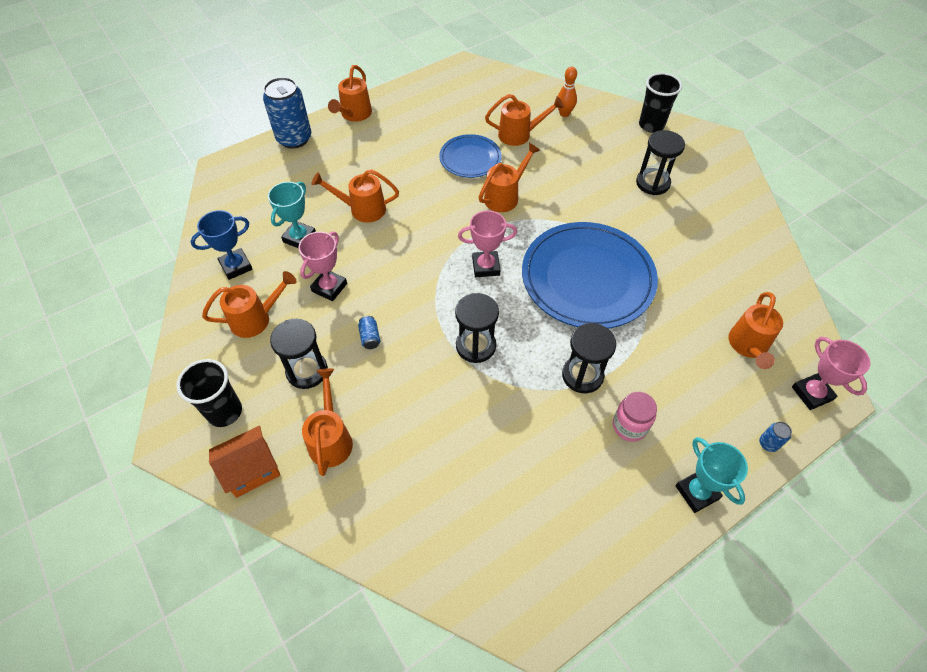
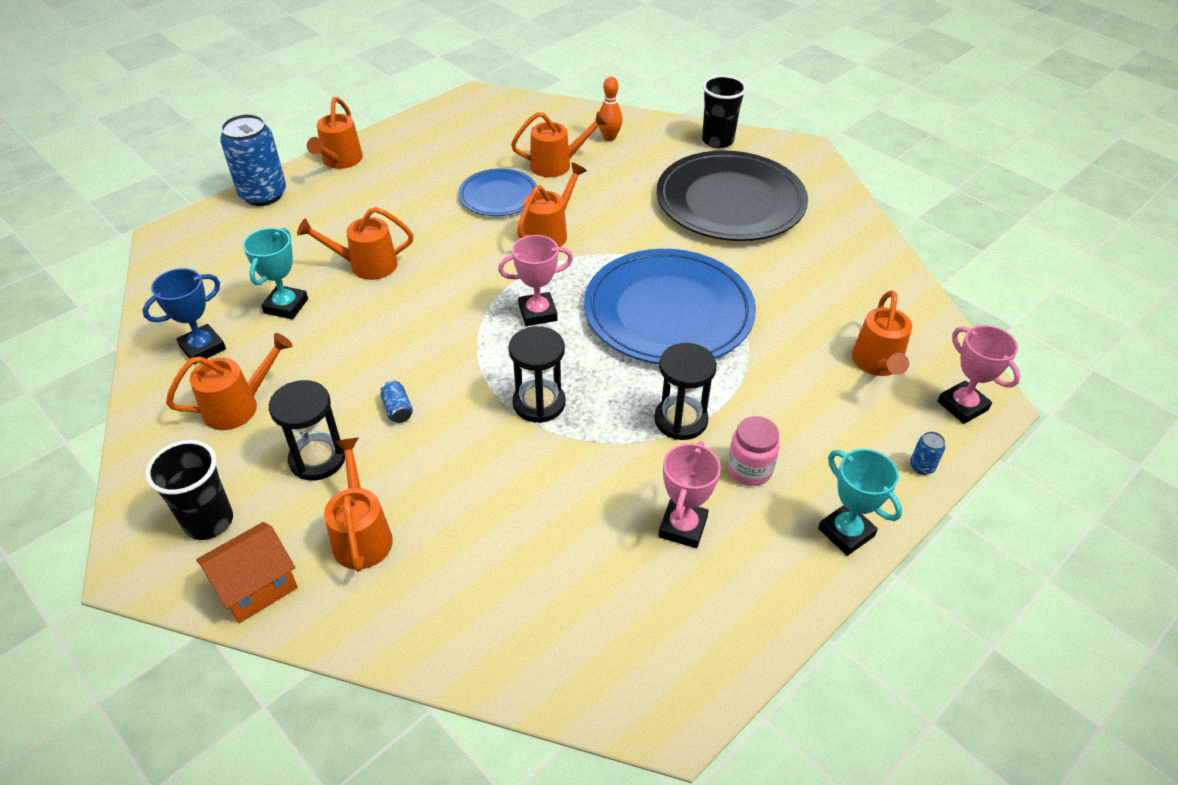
camera: 10 degrees left, 10 degrees down
pink trophy [298,231,347,301] -> pink trophy moved to [658,441,721,548]
black hourglass [636,130,685,195] -> black plate [657,150,808,241]

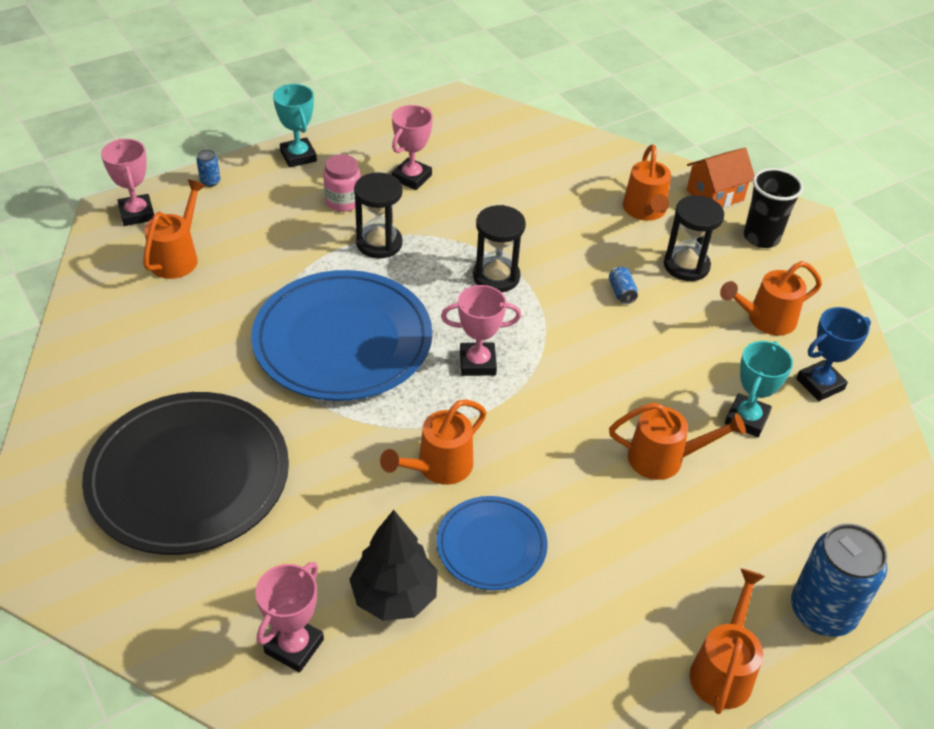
camera: 170 degrees left, 0 degrees up
orange watering can [511,111,608,177] -> black tree [349,510,438,621]
orange bowling pin [599,77,623,141] -> pink trophy [255,562,324,673]
black cup [702,75,747,148] -> none

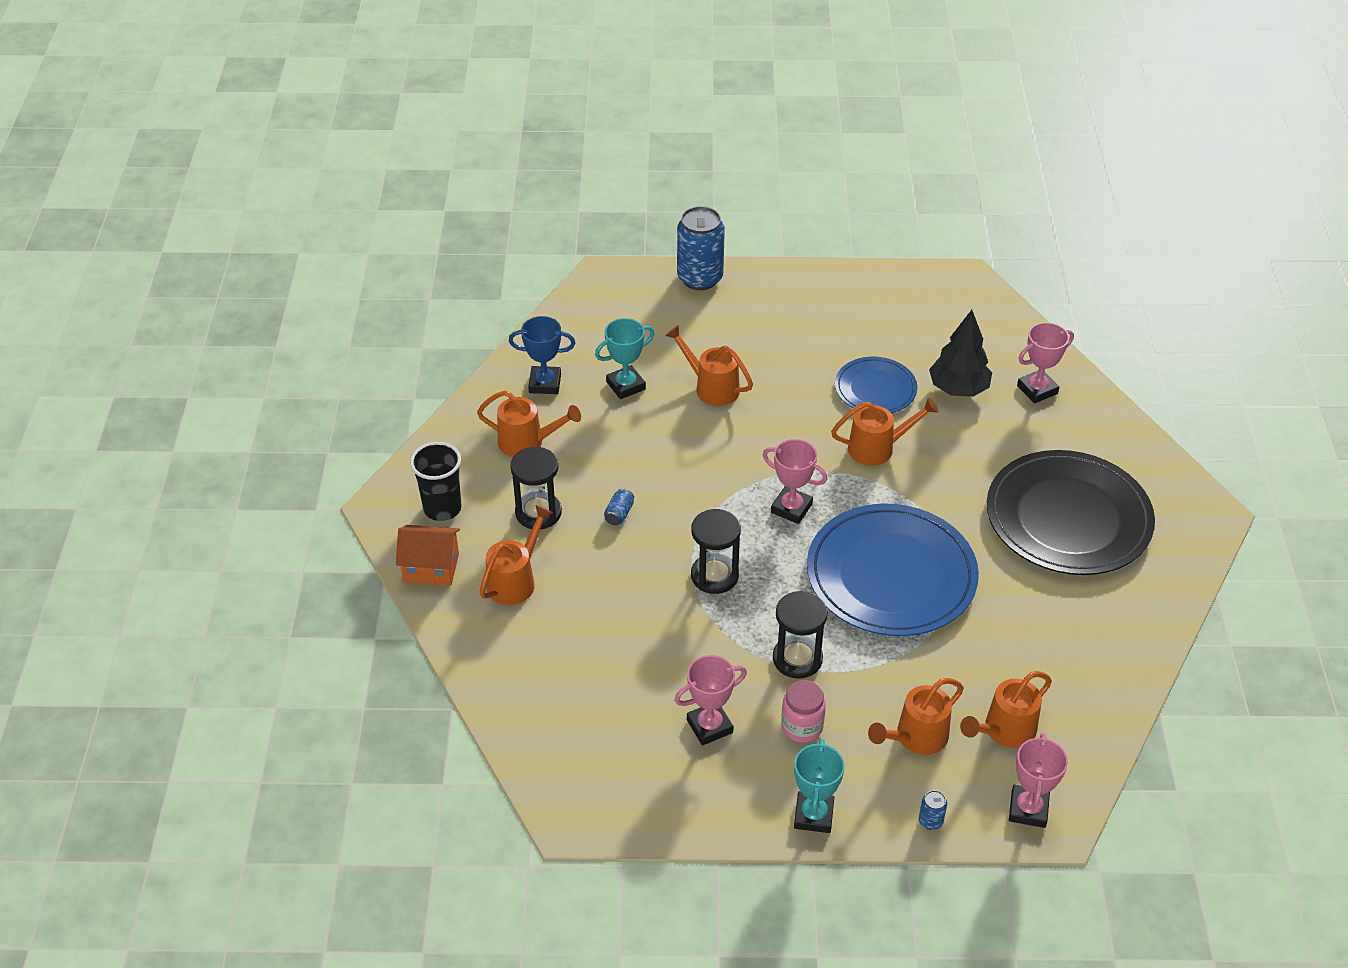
camera: 145 degrees left, 0 degrees up
orange watering can [689,568,765,714] -> orange watering can moved to [868,678,964,755]

